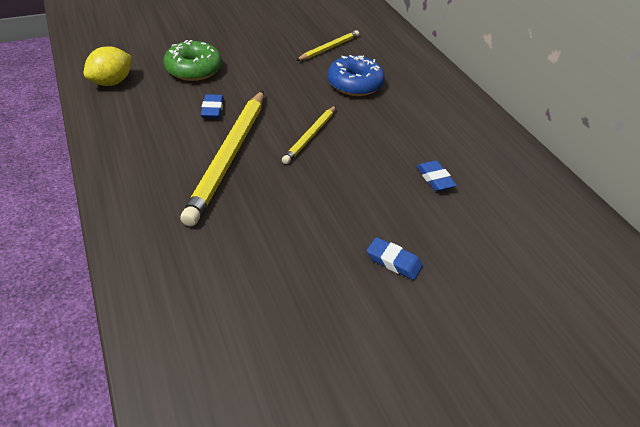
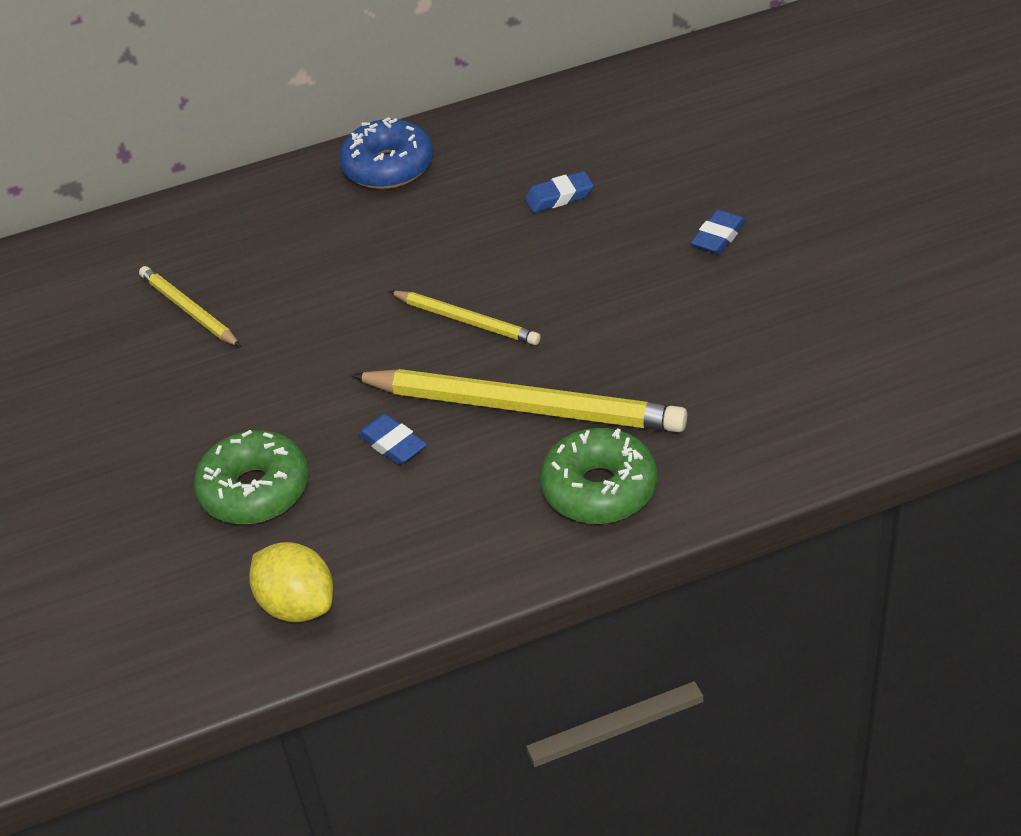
camera: 80 degrees left, 0 degrees up
blue eraser [201,94,224,118] -> blue eraser turned 45 degrees clockwise [358,414,427,465]
blue donut [327,55,385,96] -> blue donut moved to [339,117,433,189]
none -> green donut [540,428,657,524]

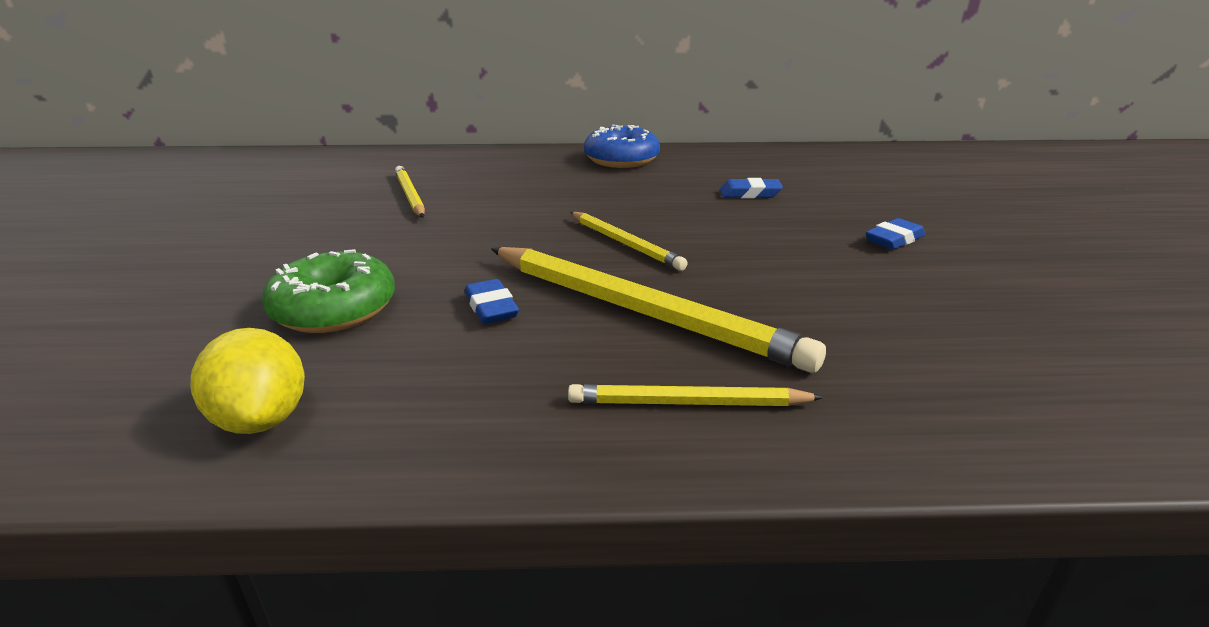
camera: 15 degrees right, 15 degrees down
green donut [540,428,657,524] -> yellow pencil [568,384,824,406]

